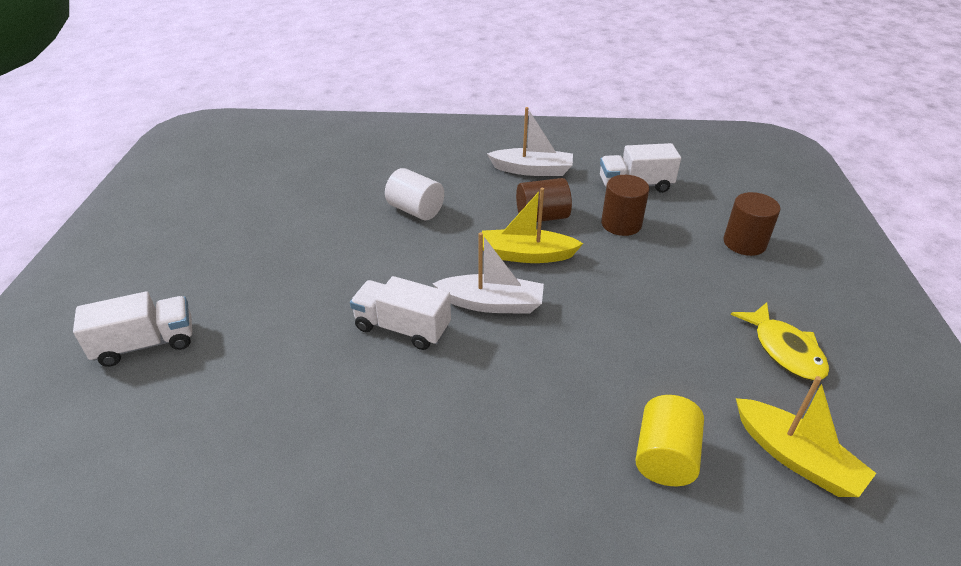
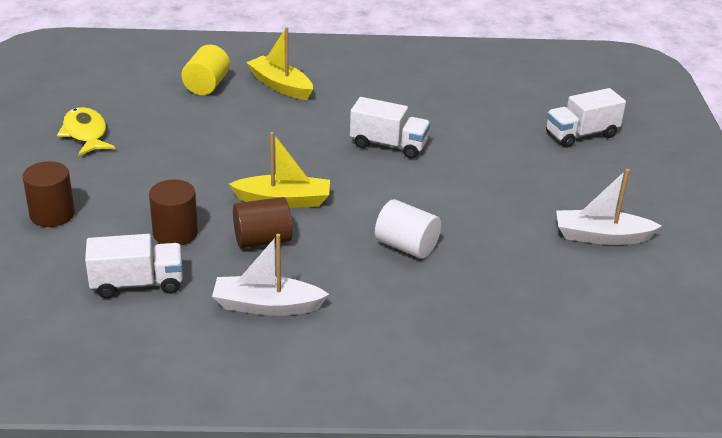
camera: 175 degrees right, 5 degrees down
white boat [432,232,544,314] -> white boat moved to [556,169,661,245]
yellow boat [736,376,876,497] -> yellow boat moved to [246,27,313,100]

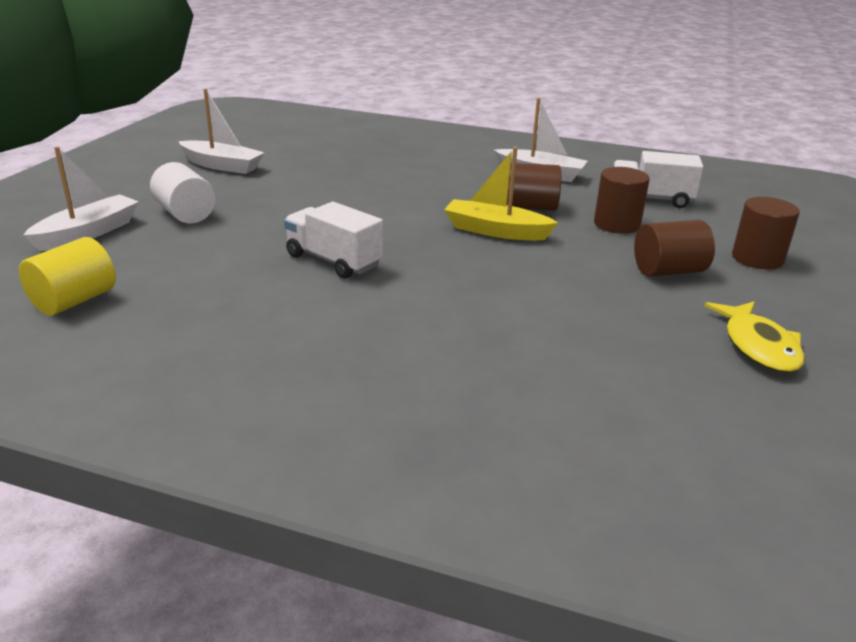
camera: 160 degrees left, 5 degrees down
yellow cylinder [181,44,230,95] -> yellow cylinder moved to [19,237,116,316]
yellow boat [246,27,313,100] -> none
white cylinder [375,199,441,259] -> white cylinder moved to [150,162,216,224]
white truck [546,88,626,147] -> white boat [23,146,139,251]
none -> brown cylinder [634,220,715,277]

